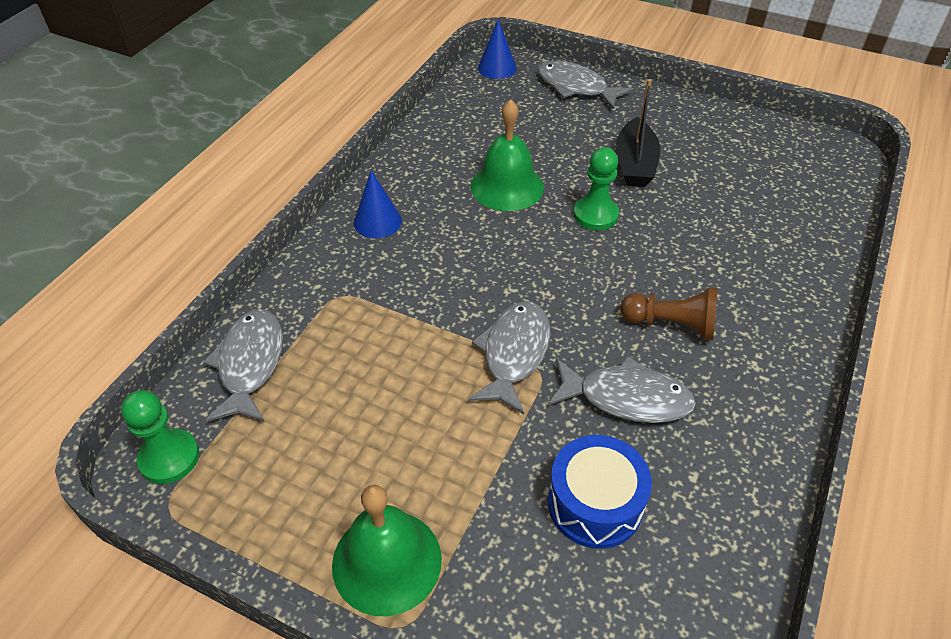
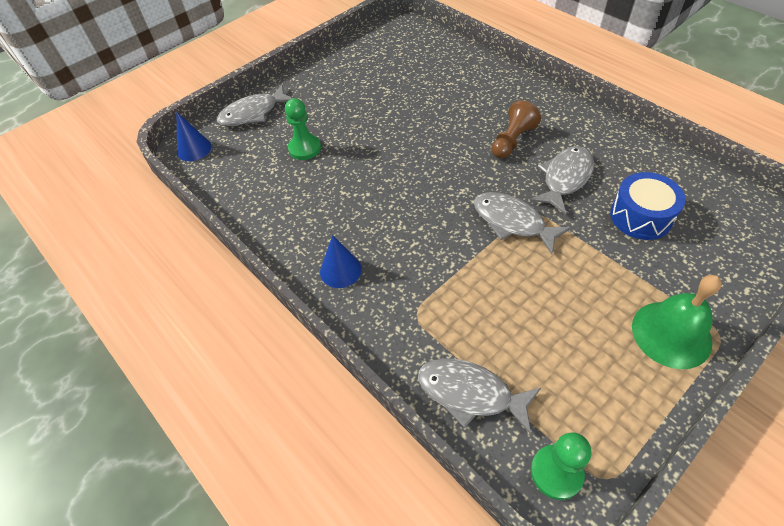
camera: 65 degrees left, 5 degrees up
green bell [470,99,544,211] -> none
green pawn [574,147,619,230] -> green pawn moved to [285,98,321,160]
black boat [616,79,660,187] -> none

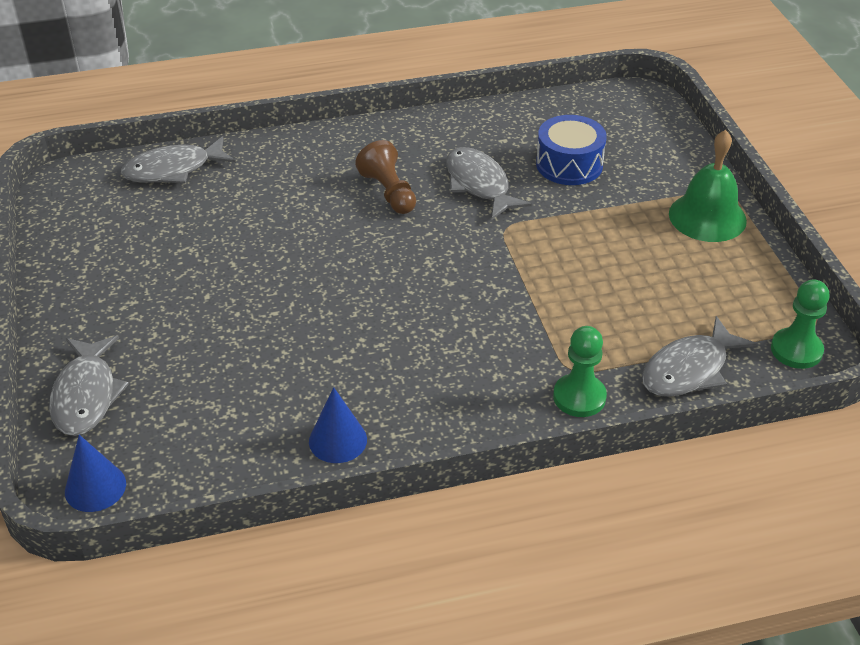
camera: 65 degrees left, 10 degrees down
green pawn [285,98,321,160] -> green pawn moved to [553,326,607,417]
blue cone [320,235,362,288] -> blue cone moved to [309,387,367,463]
grey fish [474,192,571,255] -> grey fish moved to [121,136,236,183]

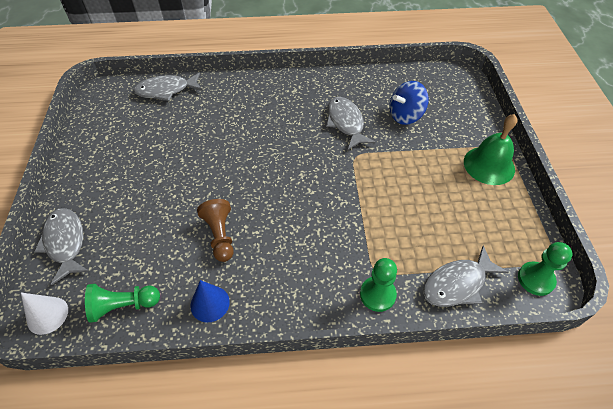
camera: 10 degrees right, 10 degrees up
grey fish [49,335,129,436] -> grey fish turned 150 degrees clockwise [34,208,89,285]
blue cone [65,435,126,512] -> white cone [21,293,68,335]
brown pawn [355,140,416,214] -> brown pawn moved to [197,199,234,262]
blue drum [536,115,607,185] -> blue spinning top [389,81,429,125]
none -> green pawn [85,284,160,323]

